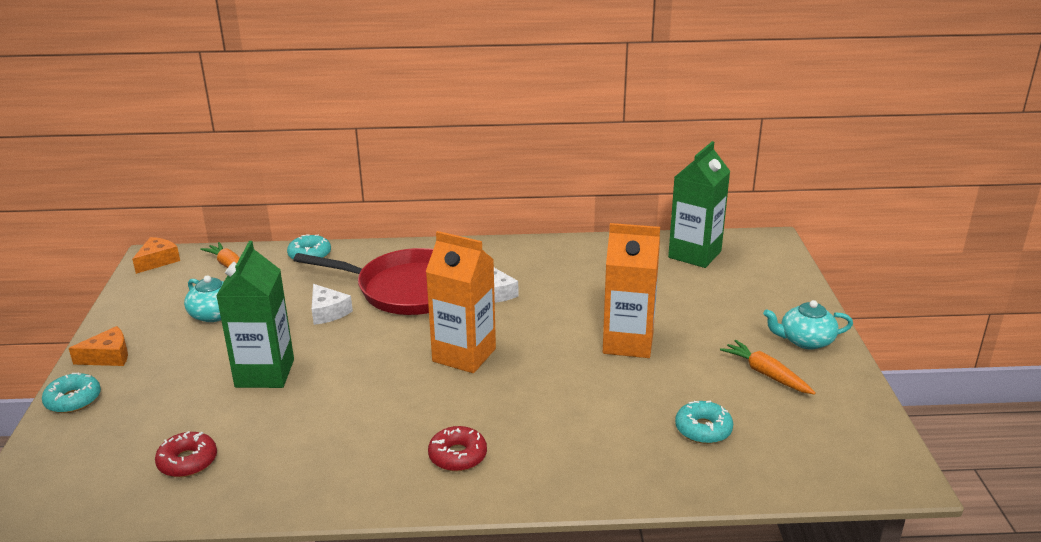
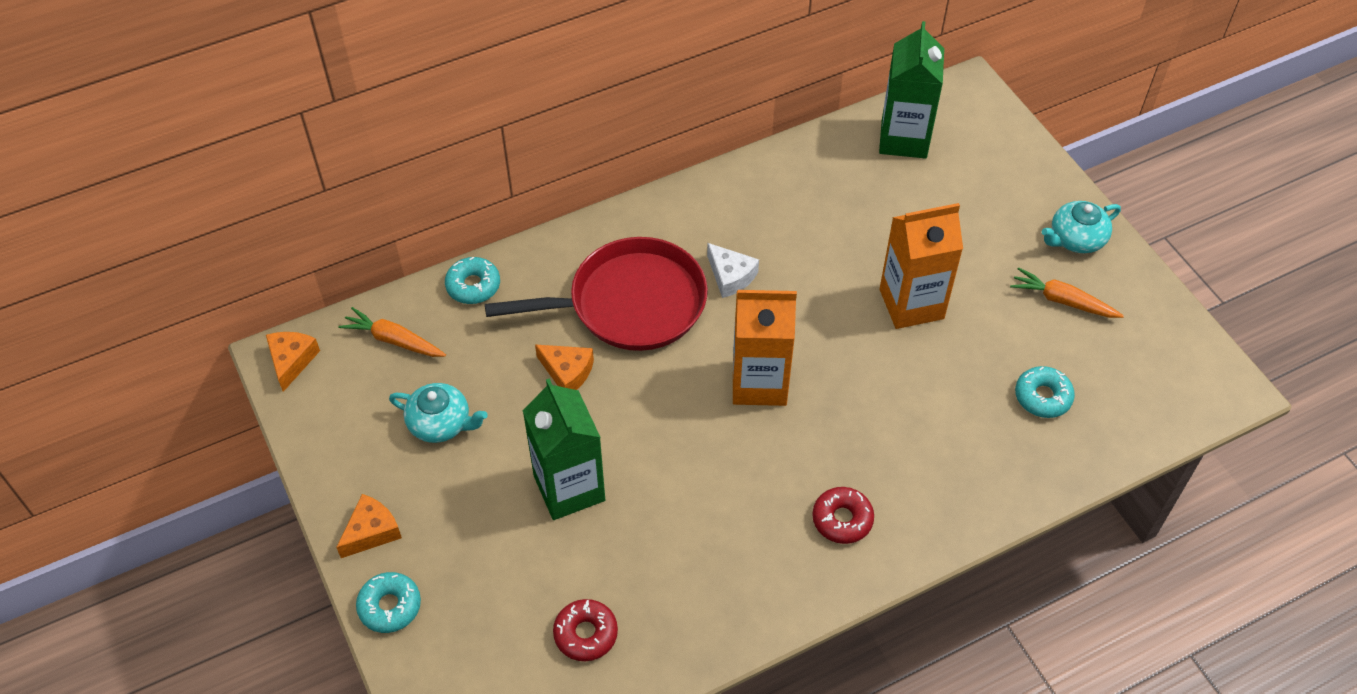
camera: 25 degrees left, 25 degrees up
white cheese [312,284,353,325] -> orange cheese [535,344,594,390]

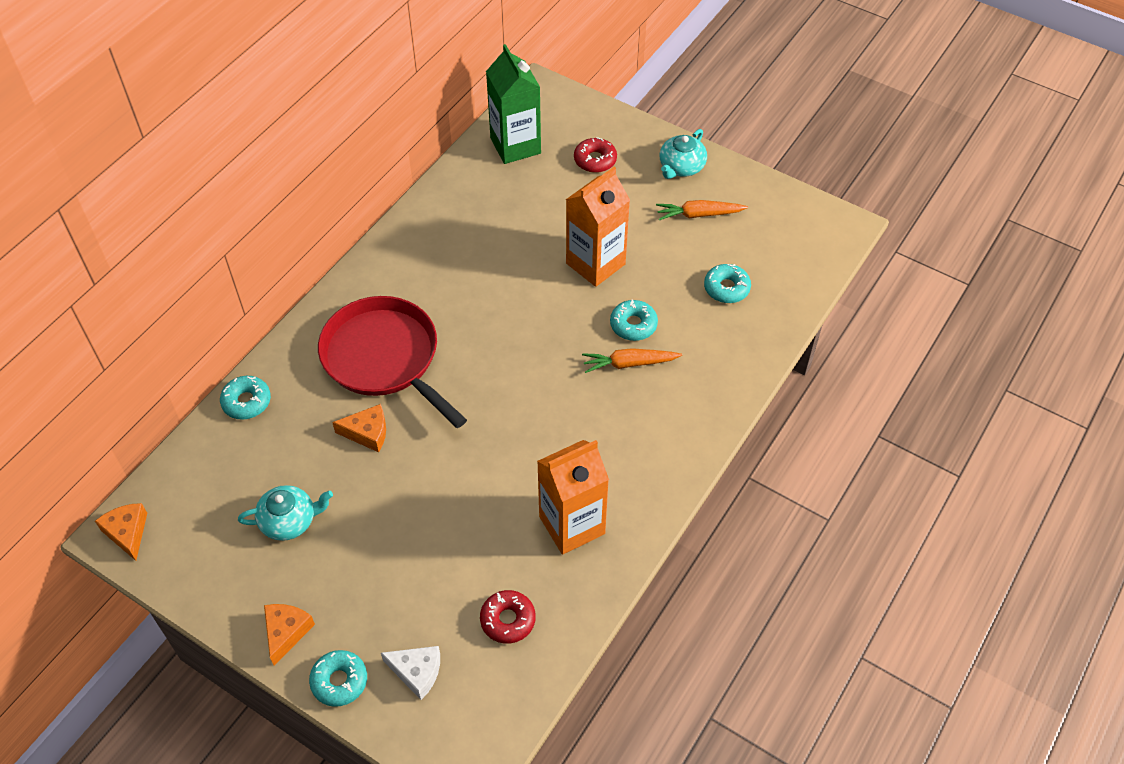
camera: 30 degrees left, 0 degrees up
orange carrot [339,307,446,357] -> orange carrot moved to [582,348,682,373]
red pan [485,237,708,351] -> red pan turned 90 degrees counterclockwise [318,296,467,428]
green carton [522,378,605,520] -> none
white cheese [707,243,759,298] -> white cheese moved to [381,646,440,700]
orange carton [733,290,797,406] -> orange carton moved to [537,440,609,555]
red donut [812,487,874,544] -> red donut moved to [574,137,617,173]
none -> turquoise donut [610,299,658,341]

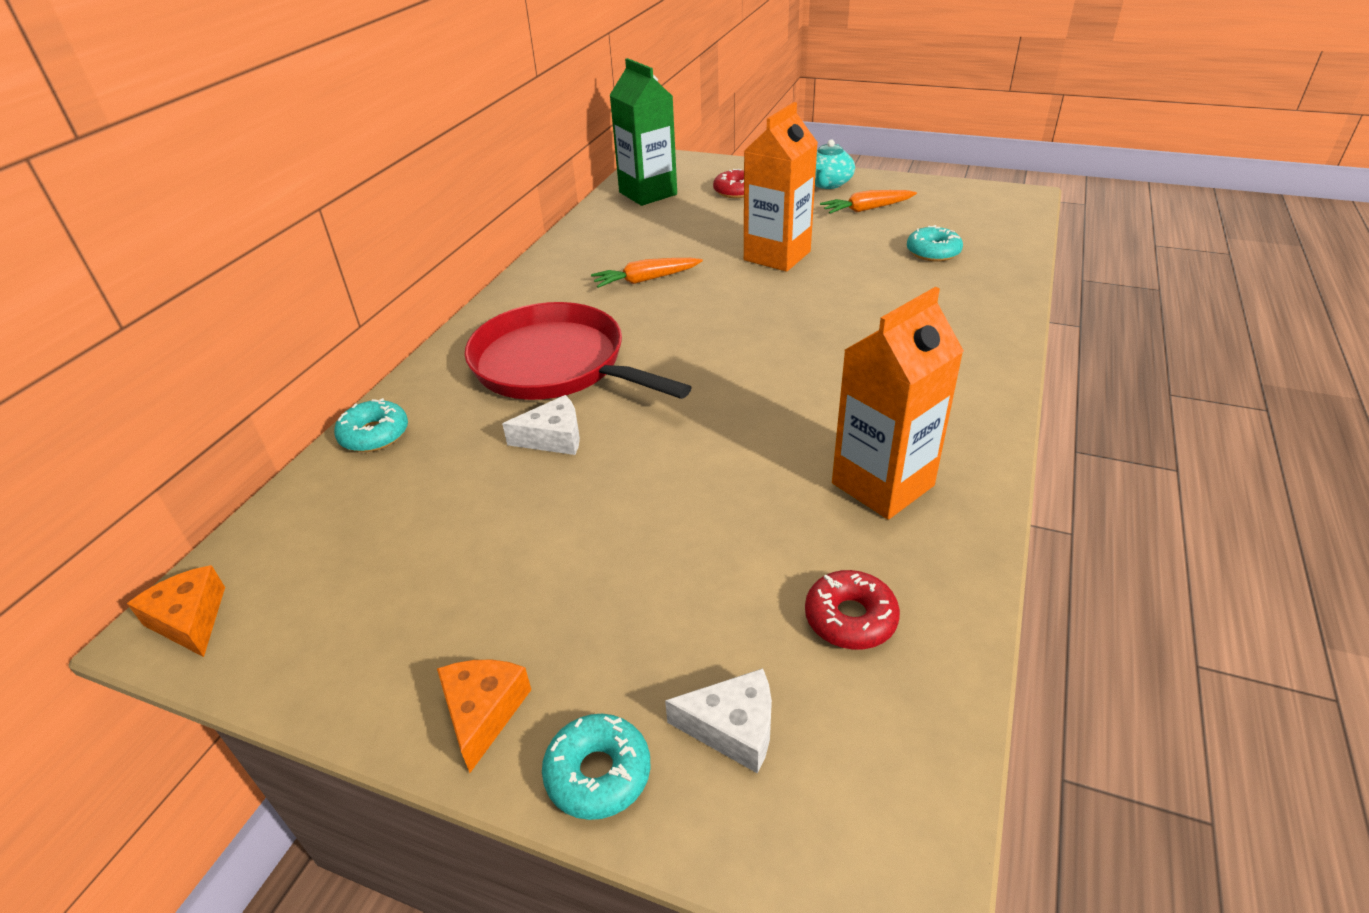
camera: 10 degrees left, 15 degrees down
turquoise teapot [238,485,333,541] -> none
orange cheese [332,404,386,452] -> white cheese [502,395,580,455]
orange carrot [582,348,682,373] -> orange carrot moved to [591,258,703,288]
turquoise donut [610,299,658,341] -> none

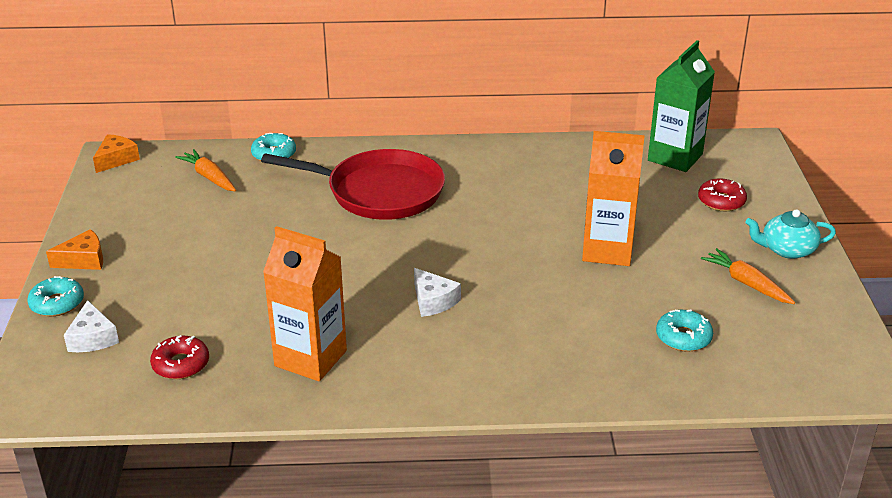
camera: 65 degrees right, 5 degrees down
red pan [465,302,692,400] -> red pan turned 90 degrees clockwise [261,149,445,220]
white cheese [502,395,580,455] -> white cheese moved to [414,268,461,317]
orange carrot [591,258,703,288] -> orange carrot moved to [175,149,236,191]

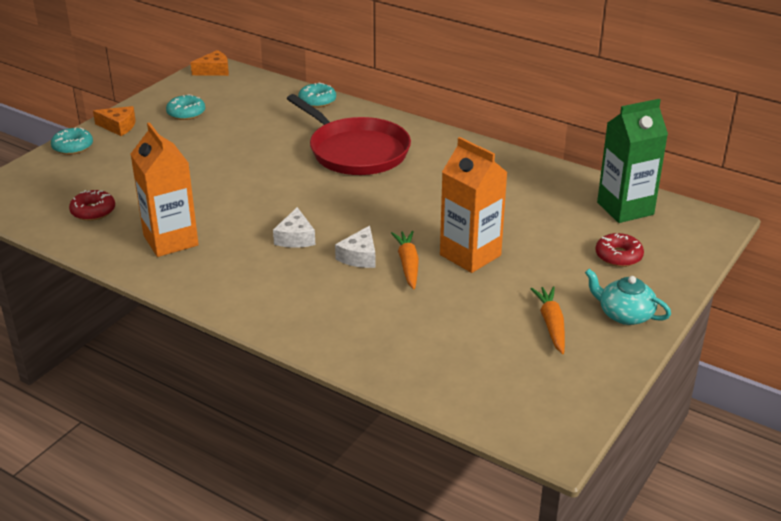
camera: 35 degrees right, 0 degrees up
white cheese [64,300,119,352] -> white cheese moved to [335,226,375,268]
orange carrot [175,149,236,191] -> orange carrot moved to [391,231,419,289]
turquoise donut [656,310,713,352] -> turquoise donut moved to [166,94,205,120]

